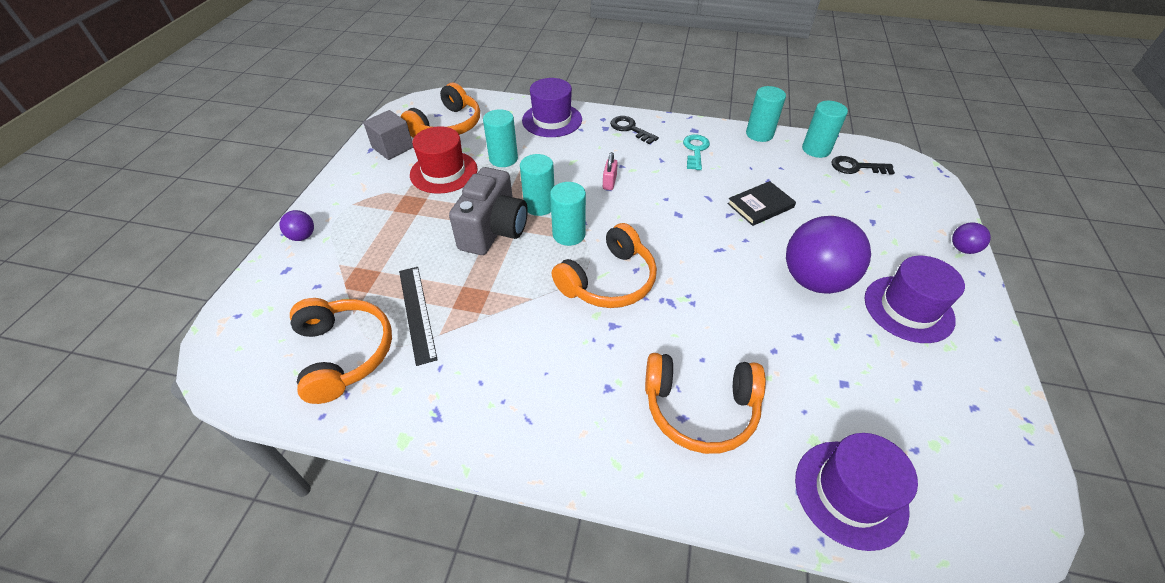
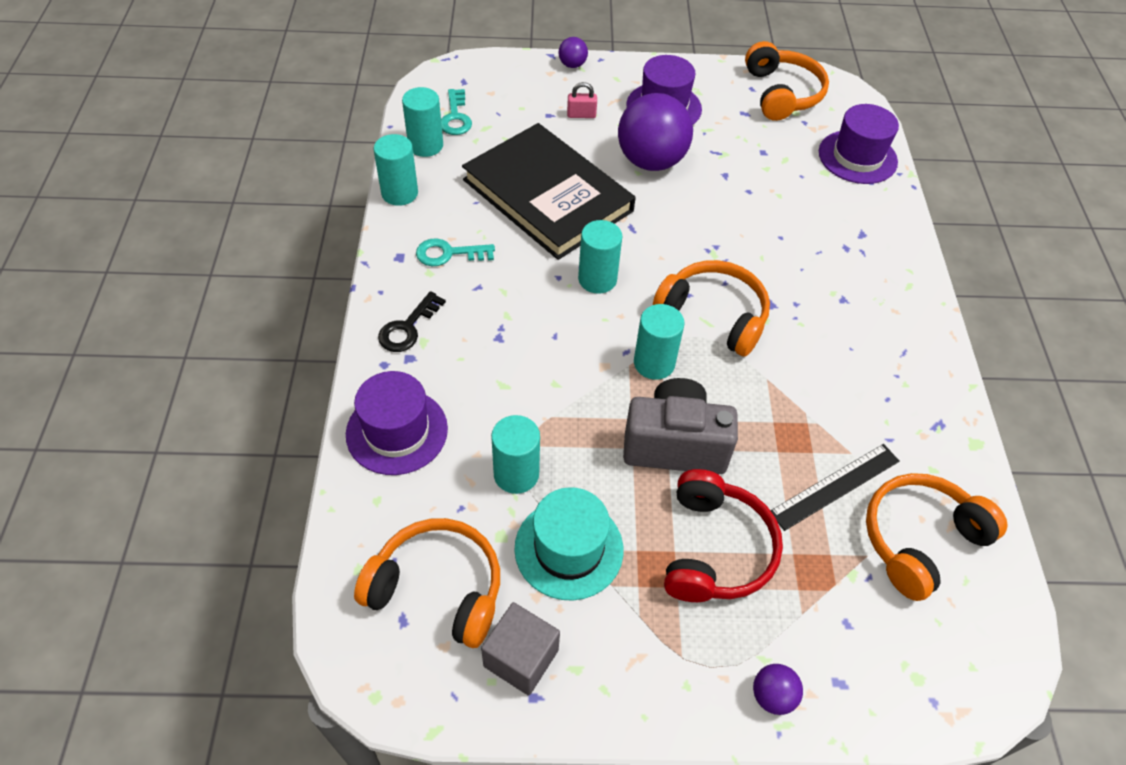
camera: 105 degrees left, 5 degrees up
red hat [410,126,477,194] -> turquoise hat [514,487,623,601]
turquoise cylinder [520,154,554,216] -> turquoise cylinder moved to [578,220,622,294]
pink padlock [603,152,618,190] -> pink padlock moved to [567,82,597,118]
orange headphones [645,353,766,454] -> orange headphones moved to [745,41,829,121]
black book [727,181,796,226] -> black book [462,123,636,260], size x2.29
black key [831,156,895,175] -> turquoise key [441,89,472,135]
none -> red headphones [664,469,783,602]

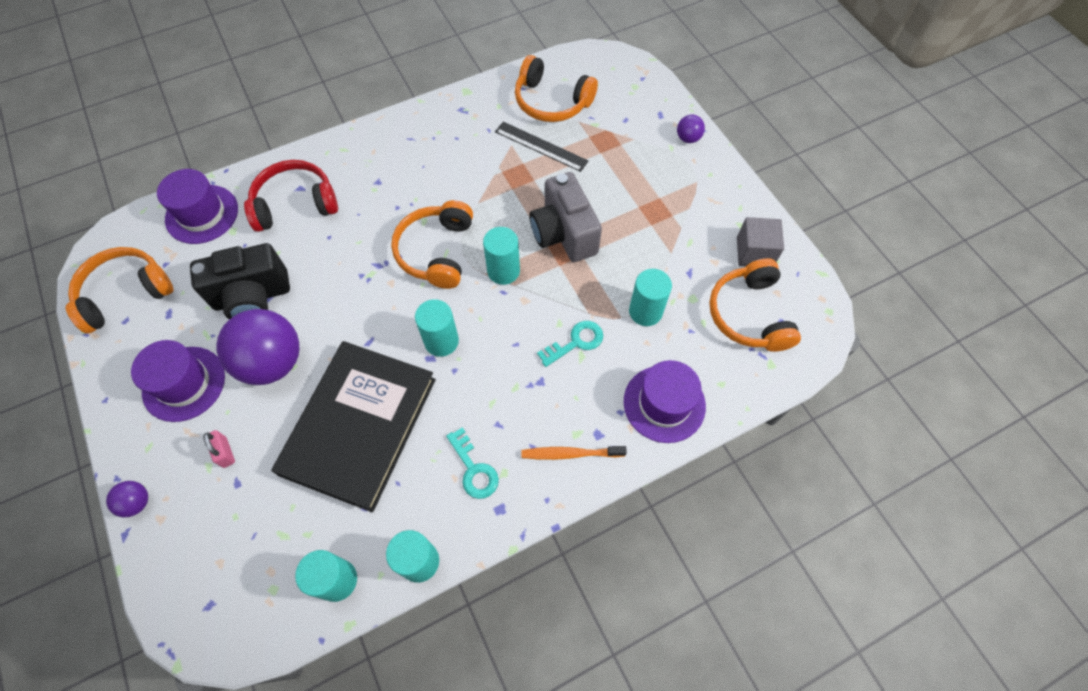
camera: 115 degrees left, 10 degrees up
black key [378,291,446,352] -> orange toothbrush [521,446,627,460]
turquoise key [441,89,472,135] -> turquoise key moved to [537,321,603,367]
turquoise hat [514,487,623,601] -> none
red headphones [664,469,783,602] -> red headphones moved to [244,160,338,232]
none -> black camera [190,243,290,320]

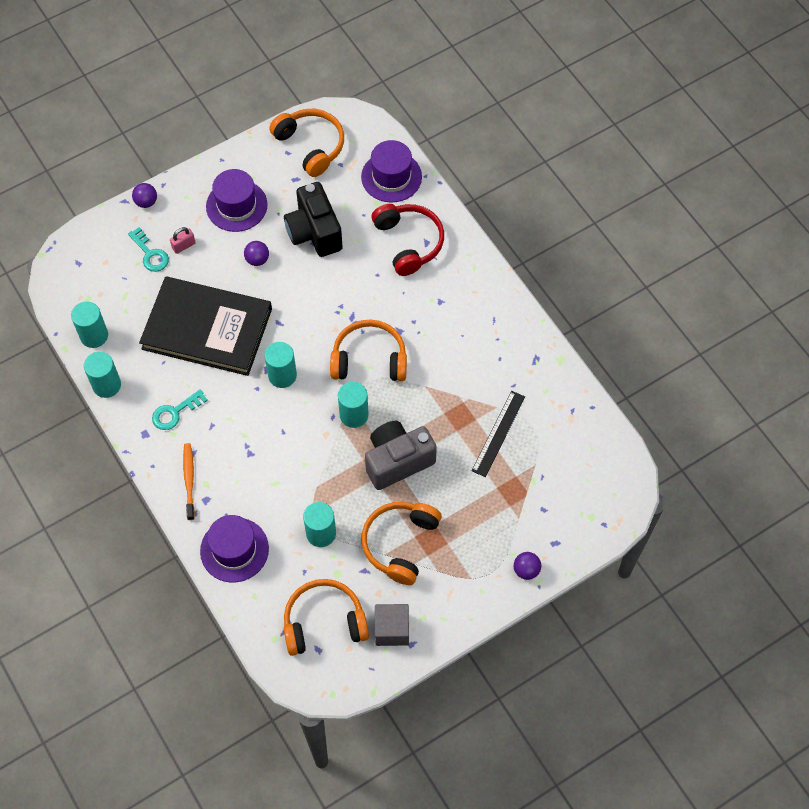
camera: 85 degrees right, 0 degrees up
purple ball [216,309,299,385] -> purple ball [244,241,269,266], size x0.44
orange headphones [515,55,598,122] -> orange headphones moved to [361,502,442,585]
turquoise key [537,321,603,367] -> turquoise key moved to [128,227,169,272]

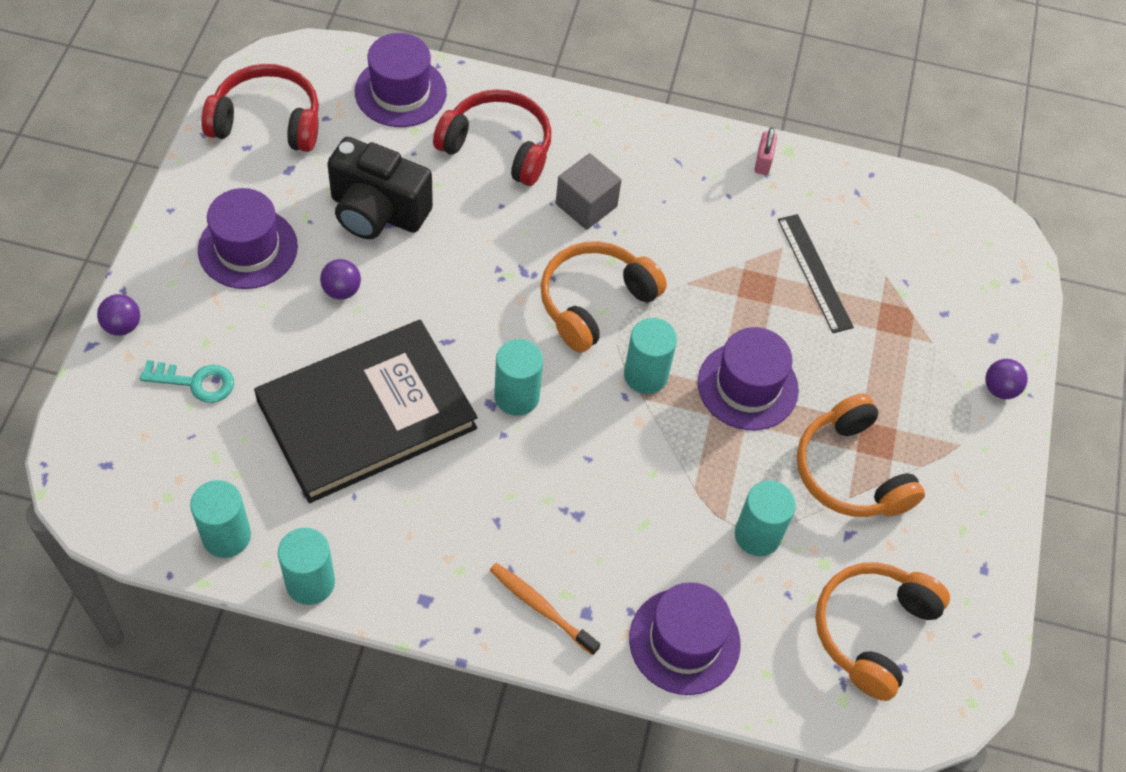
camera: 50 degrees left, 5 degrees down
turquoise key [152,389,208,430] -> none
pink padlock [170,227,196,254] -> pink padlock moved to [754,127,777,175]
orange headphones [269,109,344,177] -> red headphones [201,64,319,152]
grey camera [365,421,437,490] -> purple hat [698,327,799,430]
grey cube [375,604,409,646] -> grey cube moved to [556,153,622,230]

